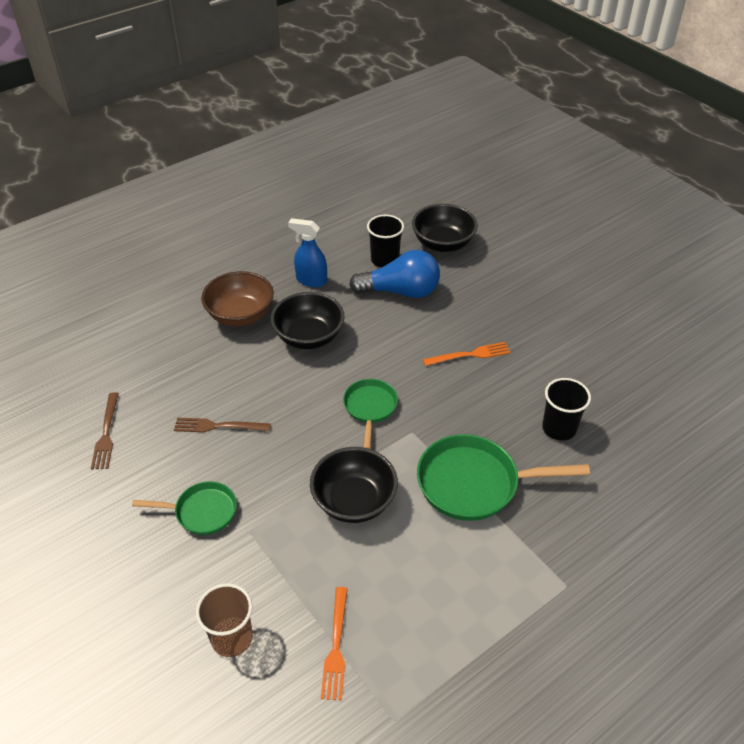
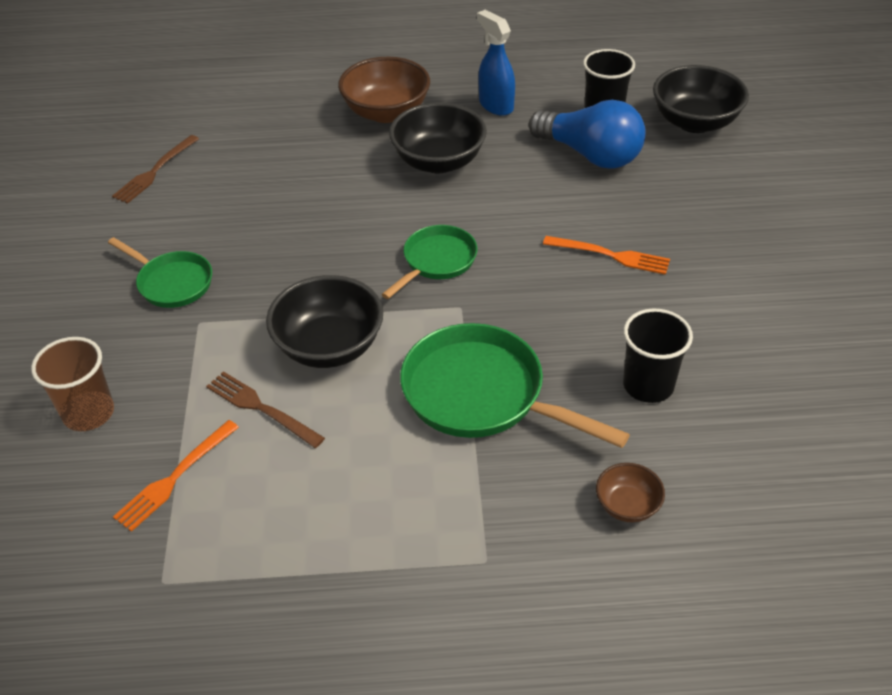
camera: 35 degrees right, 0 degrees up
brown fork [174,418,271,433] -> brown fork moved to [206,371,325,448]
none -> brown bowl [596,463,665,522]

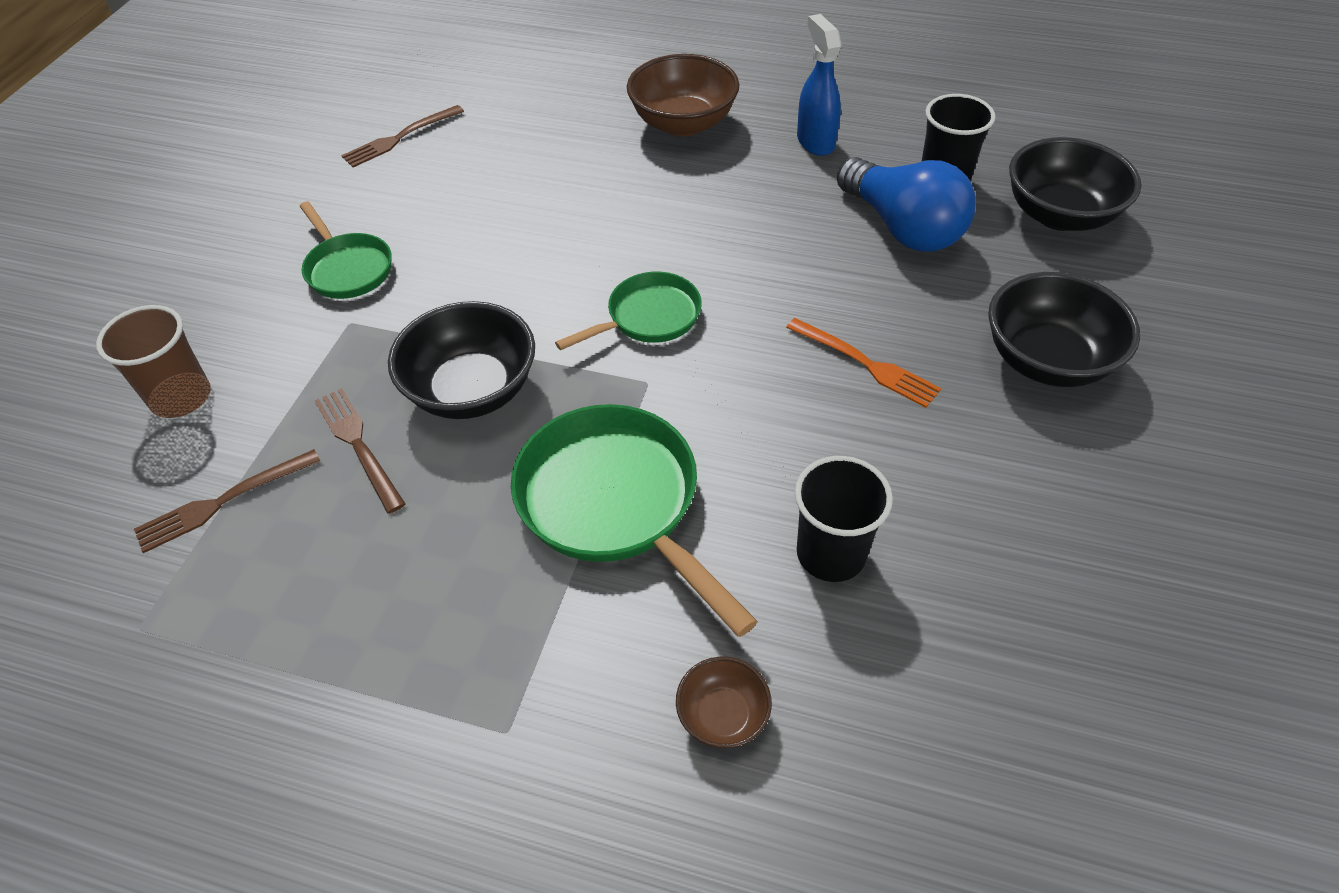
camera: 20 degrees right, 5 degrees up
orange fork [113,420,239,532] -> brown fork [134,449,321,553]
black bowl [389,102,487,174] -> black bowl moved to [988,272,1140,387]

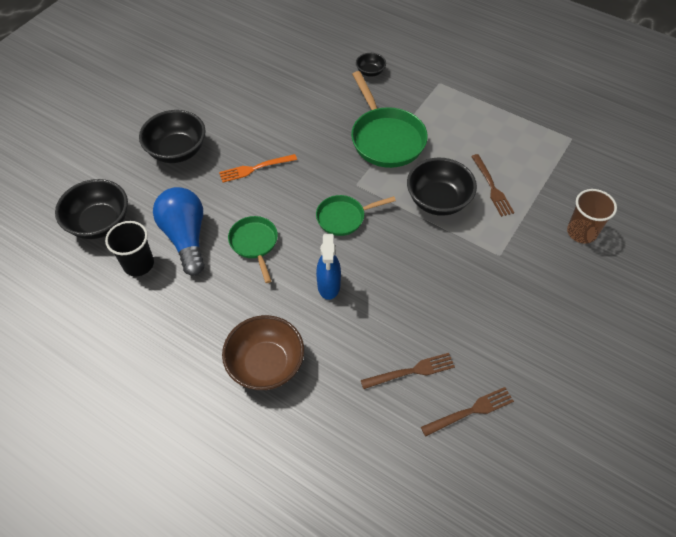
camera: 165 degrees left, 5 degrees up
brown fork [134,449,321,553] -> brown fork moved to [361,353,455,389]
green pan [300,202,392,299] -> green pan moved to [228,216,278,283]
brown bowl [676,657,772,748] -> black bowl [356,53,386,77]
orange fork [786,318,941,408] -> orange fork turned 75 degrees counterclockwise [219,154,297,183]
black cup [795,456,893,582] -> none
blue spray bottle [797,14,842,156] -> blue spray bottle moved to [316,234,341,300]

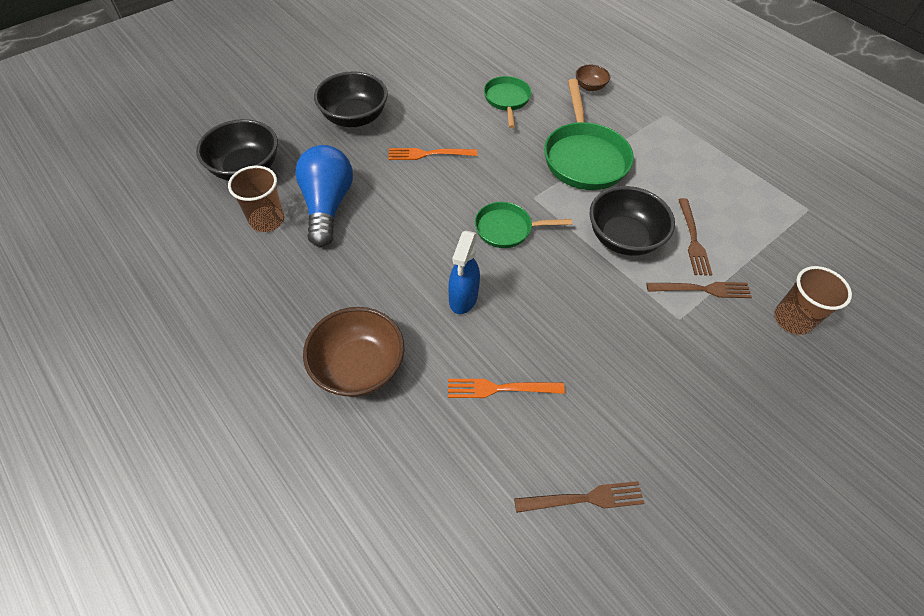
camera: 15 degrees right, 0 degrees up
black cup [105,221,154,276] -> brown cup [228,166,284,232]
green pan [228,216,278,283] -> green pan moved to [484,76,531,128]
black bowl [356,53,386,77] -> brown bowl [576,65,610,91]
brown fork [361,353,455,389] -> brown fork moved to [646,282,752,298]
none -> orange fork [448,379,565,398]

